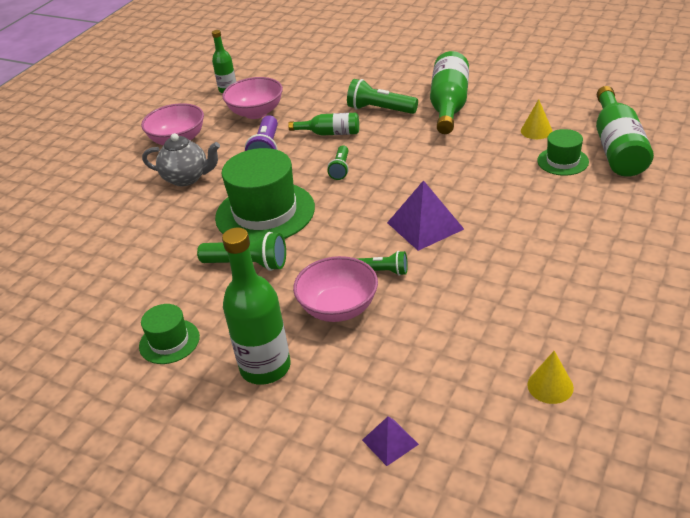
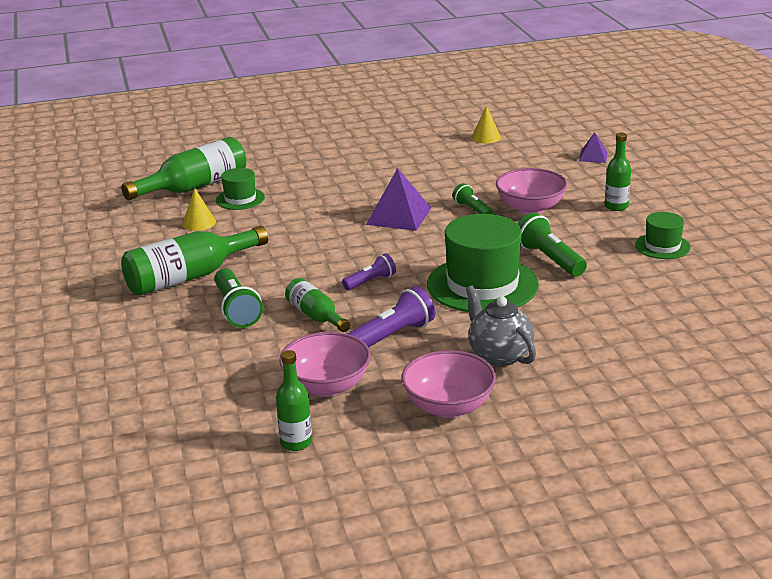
camera: 135 degrees left, 10 degrees down
green bottle [222,228,291,385] -> green bottle [605,133,631,211], size x0.57
green flashlight [327,146,349,180] -> purple flashlight [342,253,396,290]

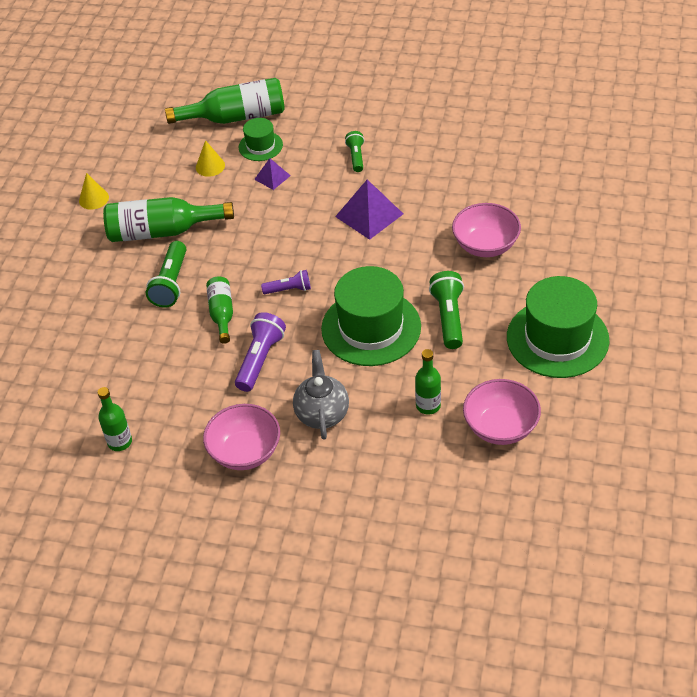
camera: 30 degrees right, 20 degrees up
pink bowl [279,332,371,397] -> pink bowl moved to [463,379,541,445]
purple flashlight [347,286,435,348] -> purple flashlight turned 60 degrees counterclockwise [235,312,286,392]
green flashlight [452,183,493,214] -> green flashlight moved to [345,131,364,172]
yellow cone [471,106,501,143] -> yellow cone moved to [79,173,109,210]
purple pyramid [579,132,608,163] -> purple pyramid moved to [254,158,291,190]
green bottle [605,133,631,211] -> green bottle moved to [415,349,441,414]
green hat [635,212,691,259] -> green hat [507,276,610,378], size x1.96

